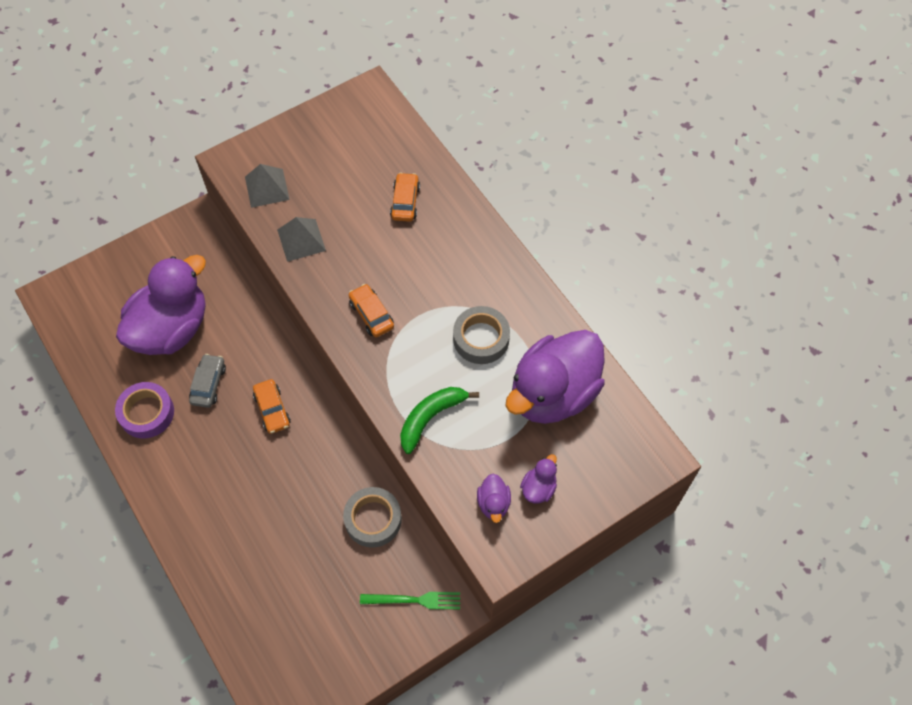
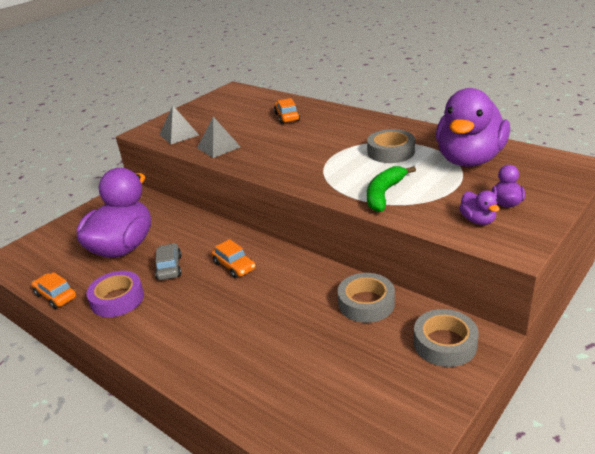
camera: 15 degrees left, 30 degrees down
orange car [349,284,394,337] -> orange car moved to [31,272,77,309]
green fork [360,592,460,609] -> grey tape [414,309,479,367]

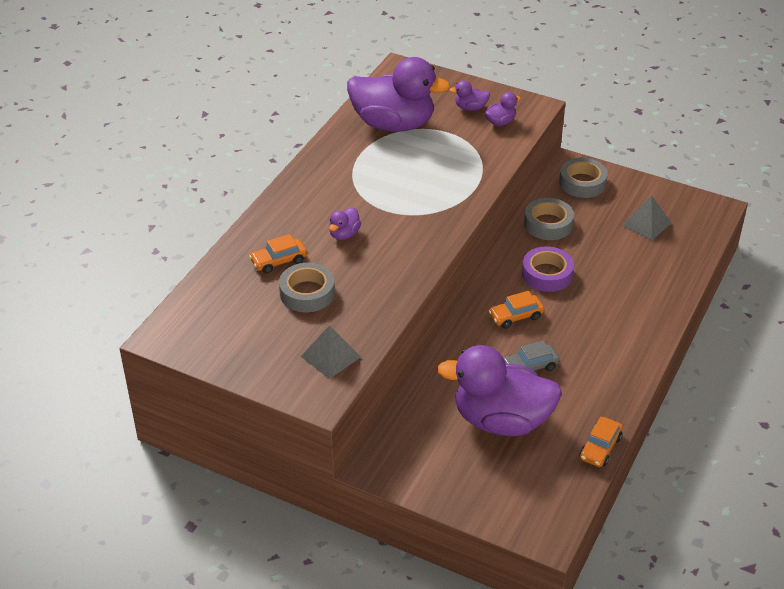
camera: 105 degrees left, 10 degrees up
purple tape [86,271,144,317] -> purple tape moved to [522,247,574,292]
grey pyramid [197,117,241,158] -> grey pyramid moved to [622,195,671,241]
orange car [211,239,256,278] -> orange car turned 150 degrees counterclockwise [488,291,544,329]
grey tape [367,129,415,163] -> grey tape moved to [279,263,335,312]
green banana [367,166,416,212] -> none
none -> purple duck [329,207,361,240]

